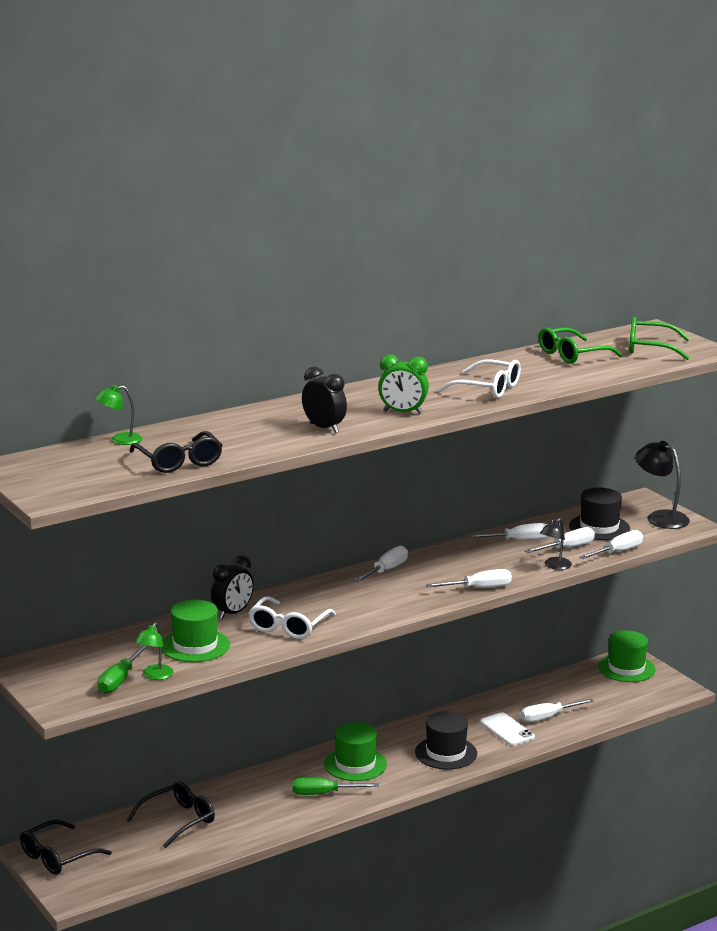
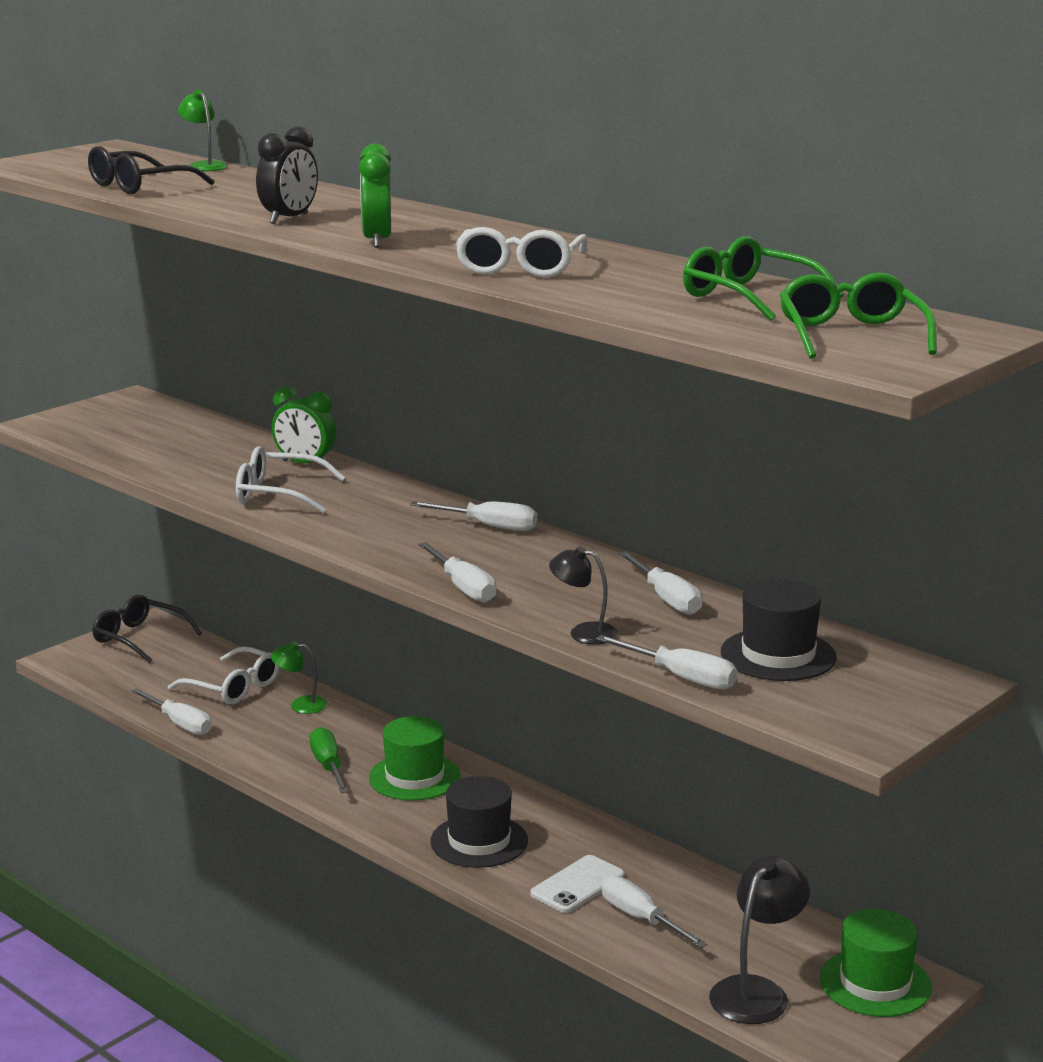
camera: 75 degrees right, 0 degrees up
green screwdriver [98,645,148,694] -> none
black glasses [127,781,215,848] -> white glasses [168,646,280,704]
green lamp [135,622,174,680] -> green lamp moved to [271,641,327,714]
green hat [162,600,230,662] -> none
black clock [211,555,254,620] -> green clock [272,387,336,467]
white screwdriver [524,527,595,553] -> white screwdriver moved to [131,689,212,735]
black lamp [636,441,690,529] -> black lamp moved to [709,856,810,1024]

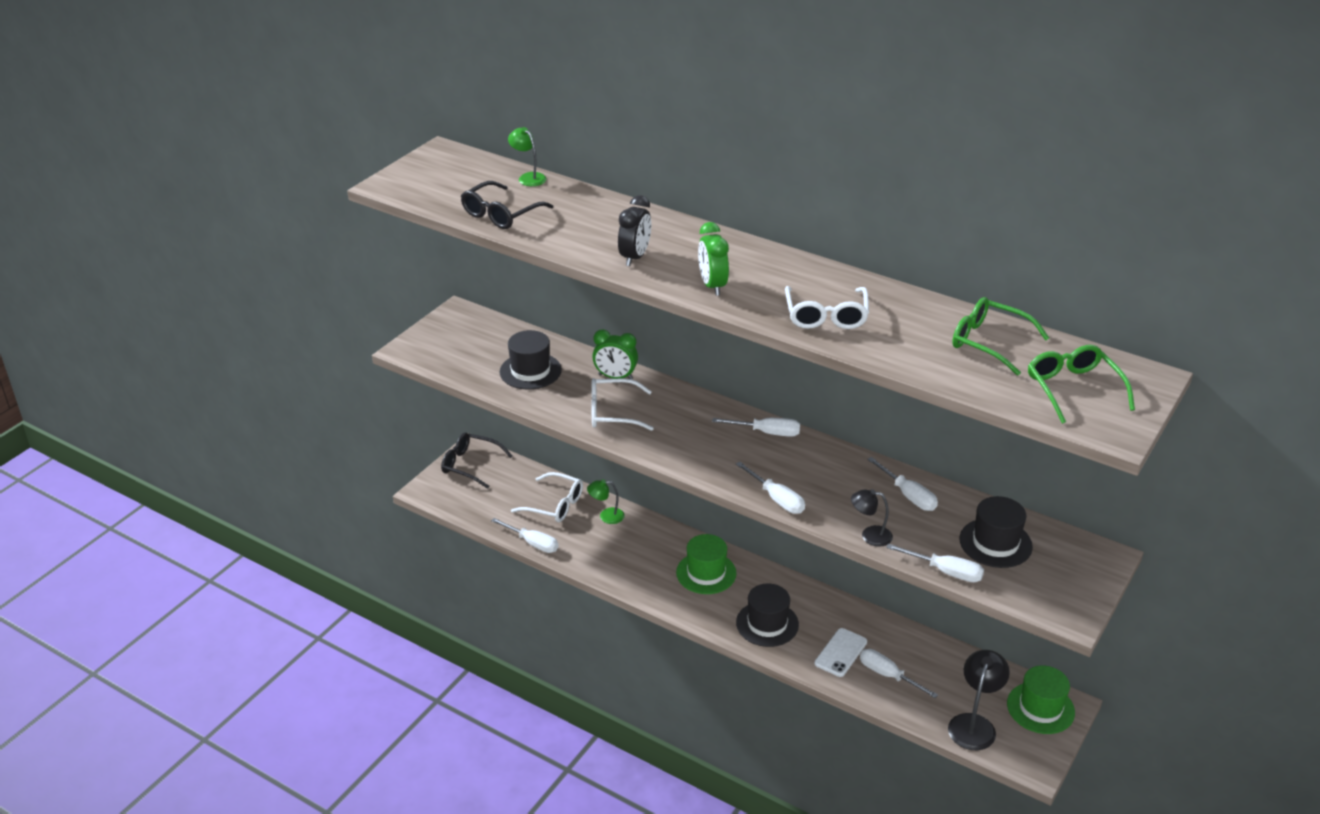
camera: 10 degrees left, 15 degrees up
green screwdriver [310,727,349,793] -> none
none -> black hat [500,330,562,389]

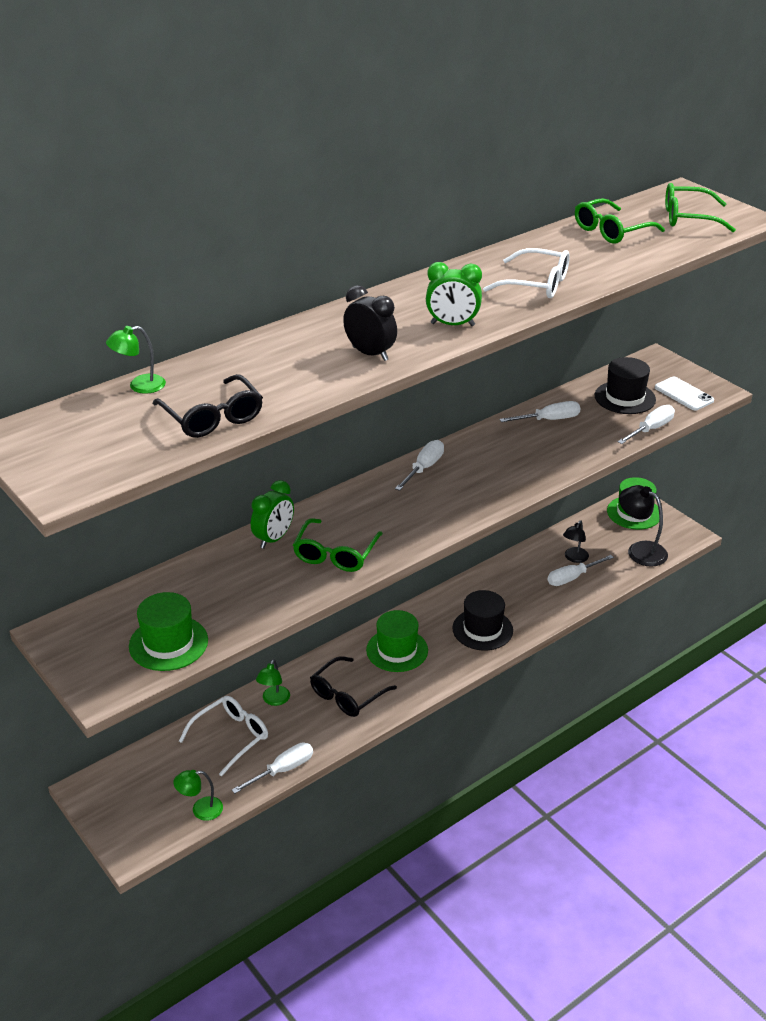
camera: 70 degrees left, 0 degrees up
black glasses [441,432,512,489] -> black glasses moved to [310,656,397,717]
black hat [500,330,562,389] -> none
white glasses [591,378,654,431] -> green glasses [293,518,383,572]
white screwdriver [736,461,805,514] -> none
white phone [815,628,867,677] -> white phone moved to [655,377,714,410]
black lamp [851,489,893,547] -> black lamp moved to [563,520,589,563]
none -> green hat [129,592,208,671]
none -> green lamp [173,770,223,821]

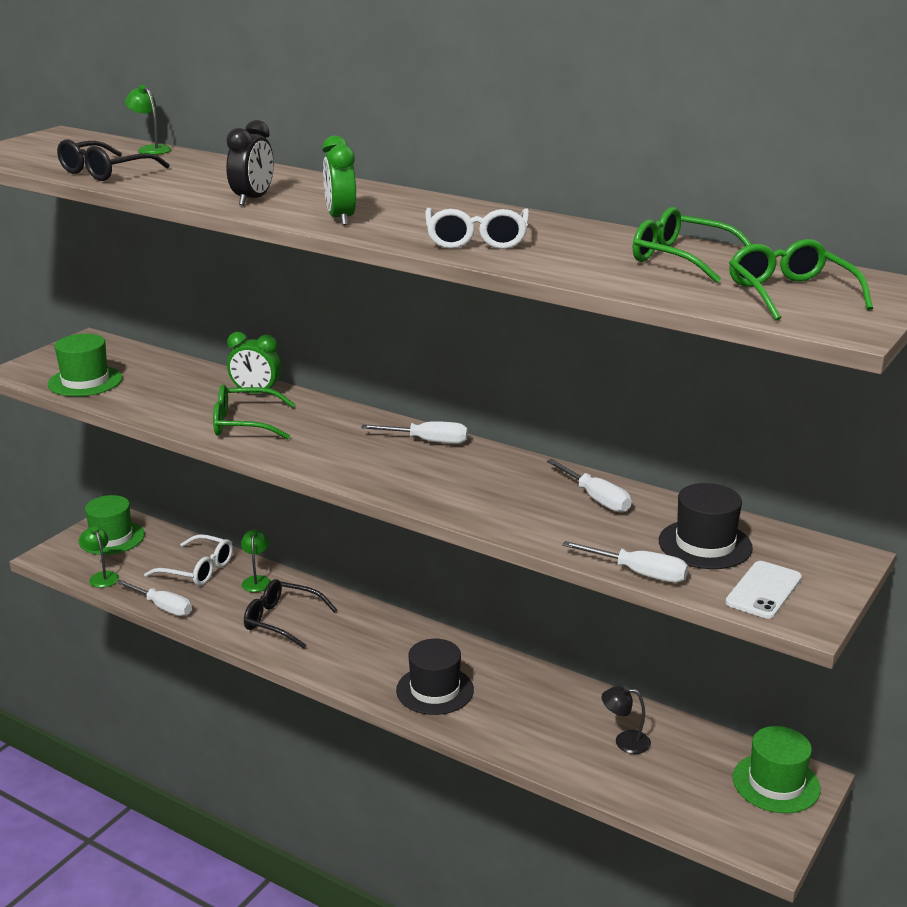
camera: 70 degrees right, 10 degrees down
green lamp [256,659,290,706] -> green lamp turned 90 degrees clockwise [241,529,271,592]
green hat [366,610,428,672] -> green hat moved to [78,495,145,555]
white screwdriver [547,555,614,586] -> none
black lamp [619,485,668,567] -> none

